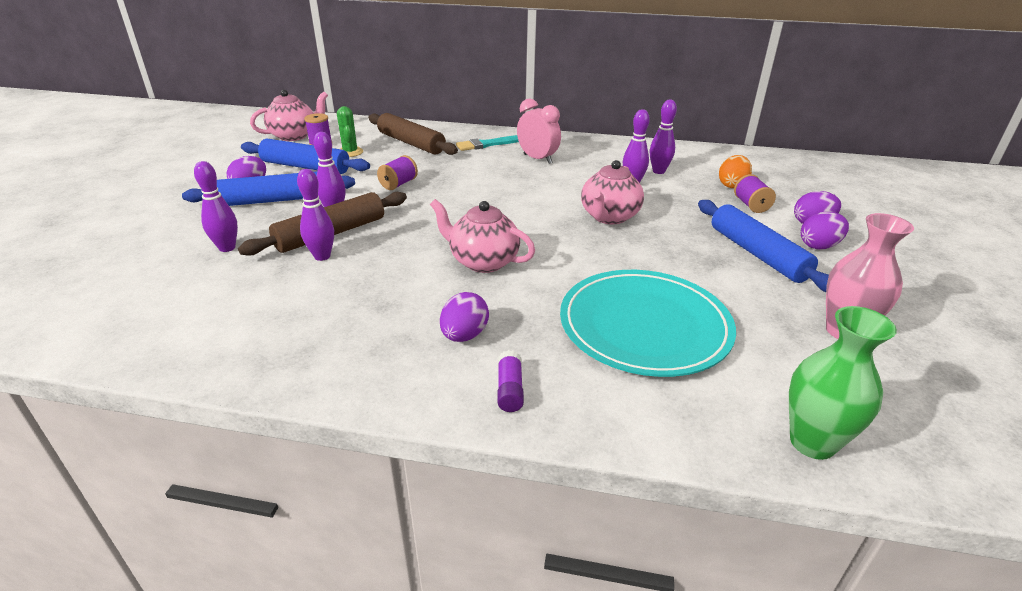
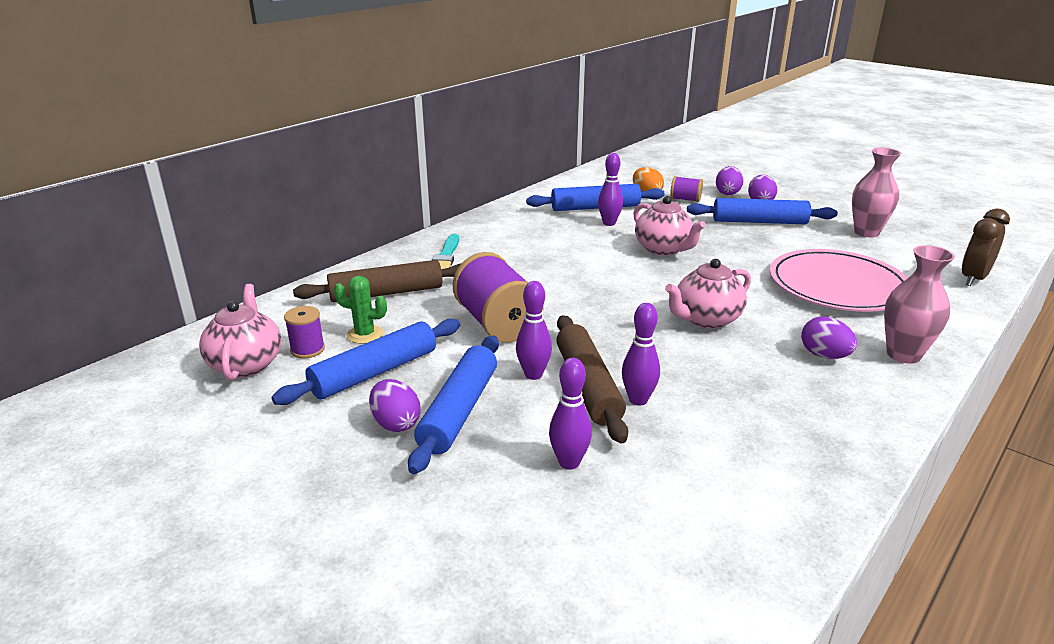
camera: 60 degrees left, 5 degrees down
purple spool [377,155,418,190] -> purple spool [453,252,543,343], size x2.00
purple glue stick [498,350,524,412] -> pink vase [884,245,955,364]
pink clock [517,98,561,164] -> none
turquoise plate [560,270,736,377] -> pink plate [770,249,908,312]
purple bowling pin [650,100,677,174] -> blue rolling pin [526,184,664,211]
green vase [789,306,897,460] -> brown clock [962,208,1010,286]

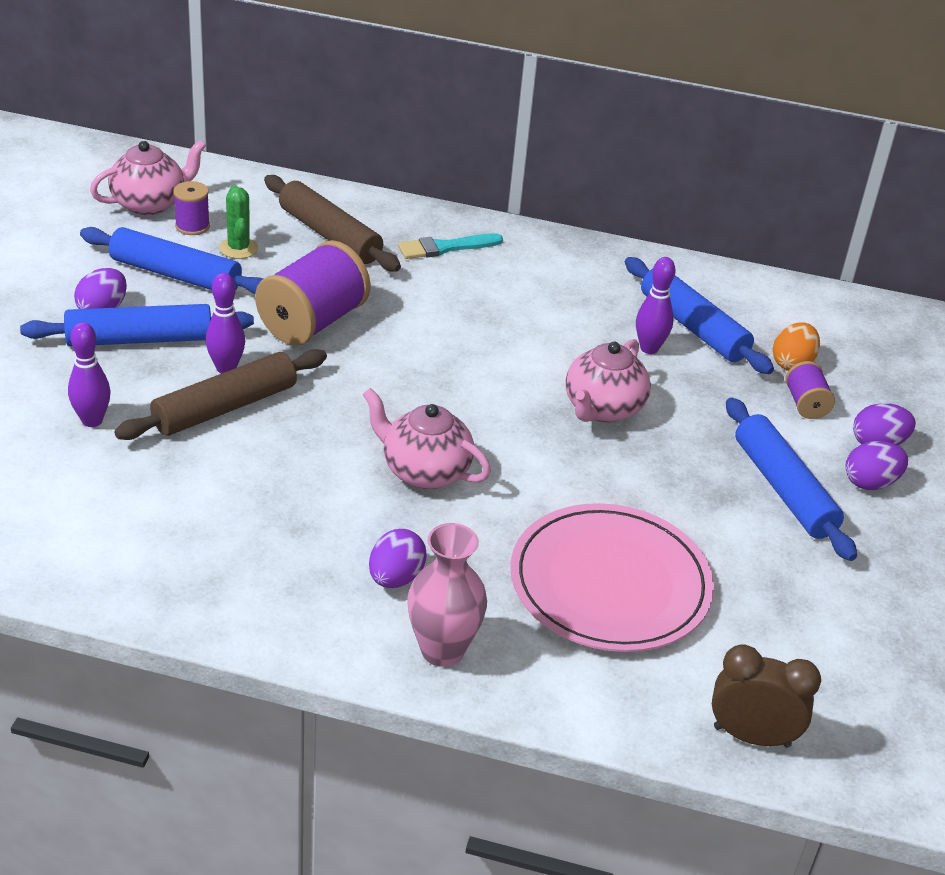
camera: 60 degrees right, 10 degrees up
purple bowling pin [622,303,660,406] -> none
pink vase [852,148,901,237] -> none

